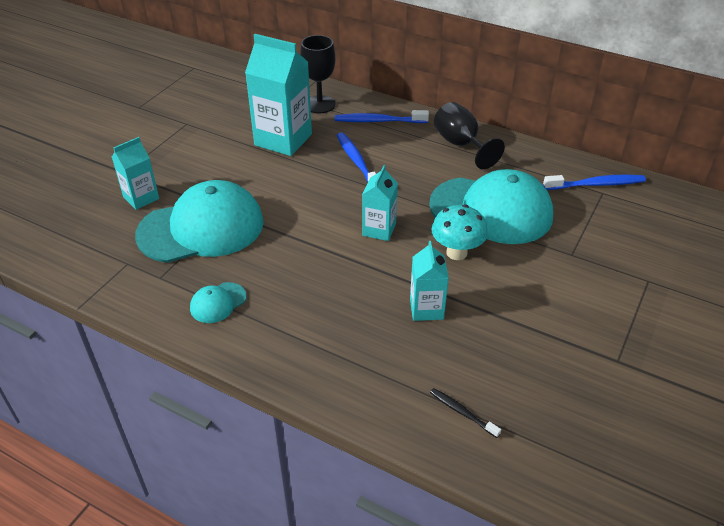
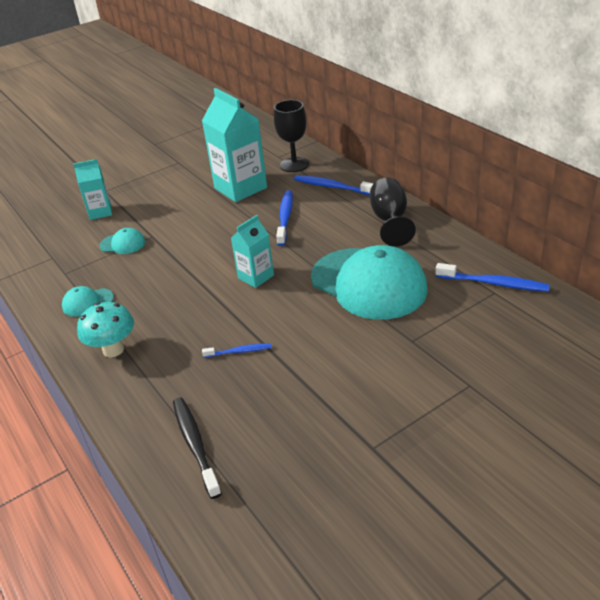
camera: 30 degrees right, 5 degrees down
turquoise cap [135,180,264,263] -> turquoise cap [99,228,145,254], size x0.42
turquoise carton [410,241,449,321] -> blue toothbrush [202,343,272,358]
black toothbrush [430,388,501,438] -> black toothbrush [173,397,222,499], size x1.72
turquoise mushroom [432,204,488,260] -> turquoise mushroom moved to [77,302,134,358]

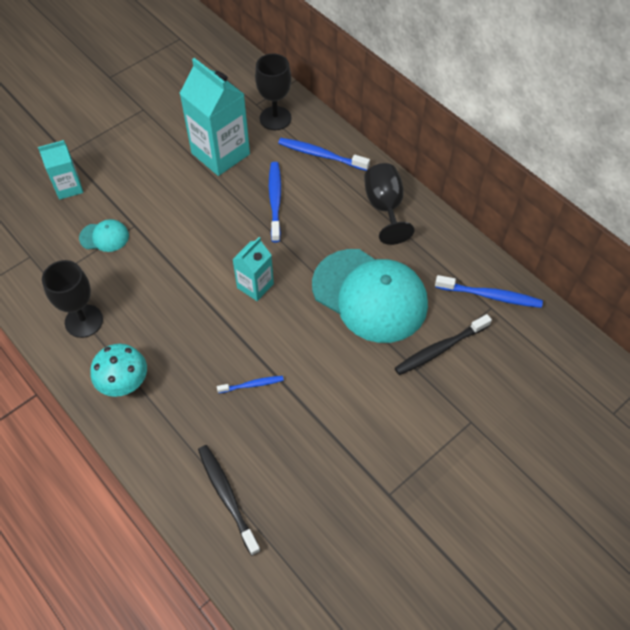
camera: 10 degrees left, 20 degrees up
turquoise cap [62,286,114,317] -> black goblet [42,260,103,338]
none -> black toothbrush [395,314,492,375]

